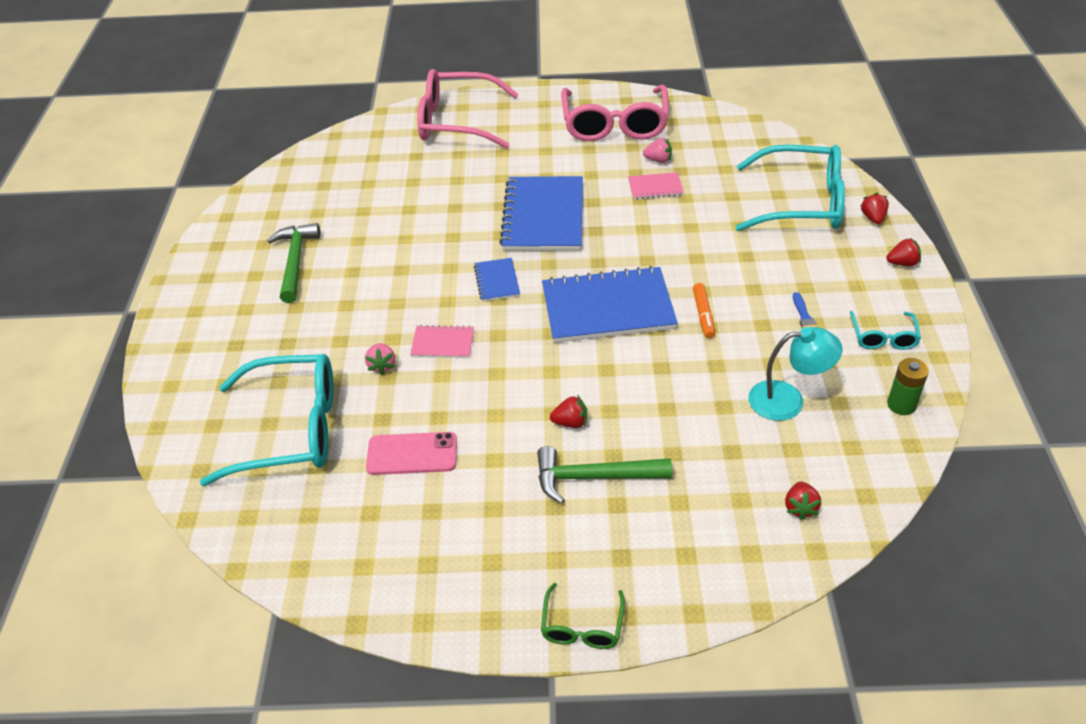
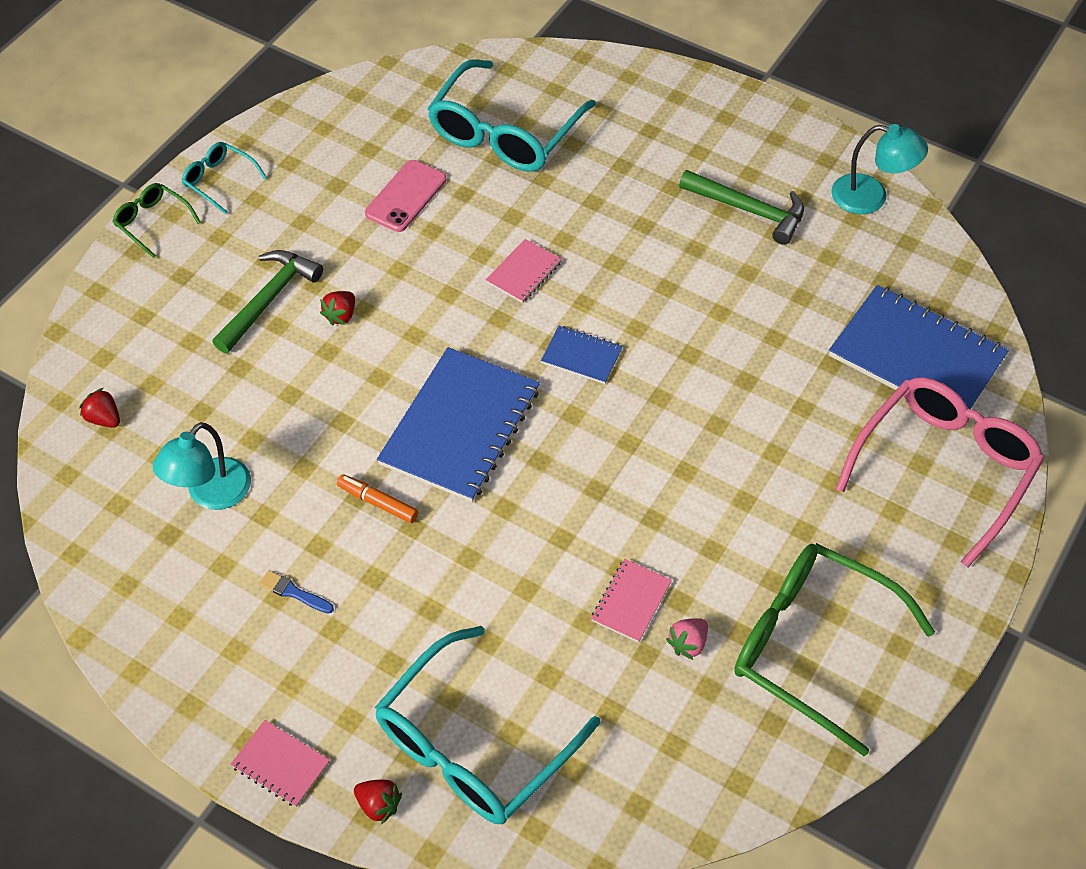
camera: 120 degrees right, 10 degrees up
pink strawberry [365,343,395,375] -> none
blue notebook [499,176,583,251] -> blue notebook moved to [829,285,1009,409]
pink glasses [561,85,669,141] -> green glasses [734,543,935,756]
turquoise glasses [850,311,921,350] -> turquoise glasses moved to [182,142,267,214]
red strawberry [886,238,921,266] -> pink notebook [230,720,330,807]
green battery [887,358,929,415] -> none
none -> turquoise lamp [831,124,928,214]

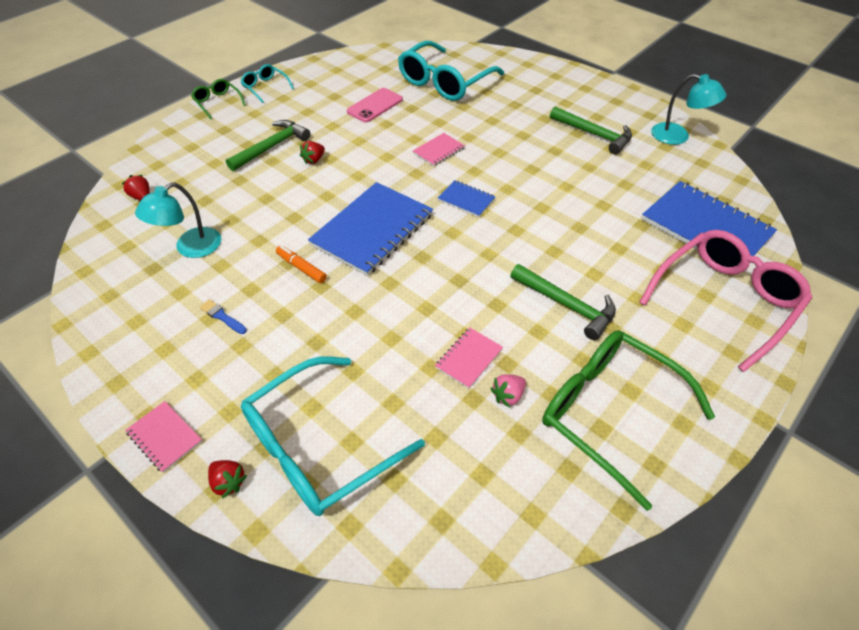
camera: 10 degrees right, 5 degrees down
none -> green hammer [510,264,616,340]

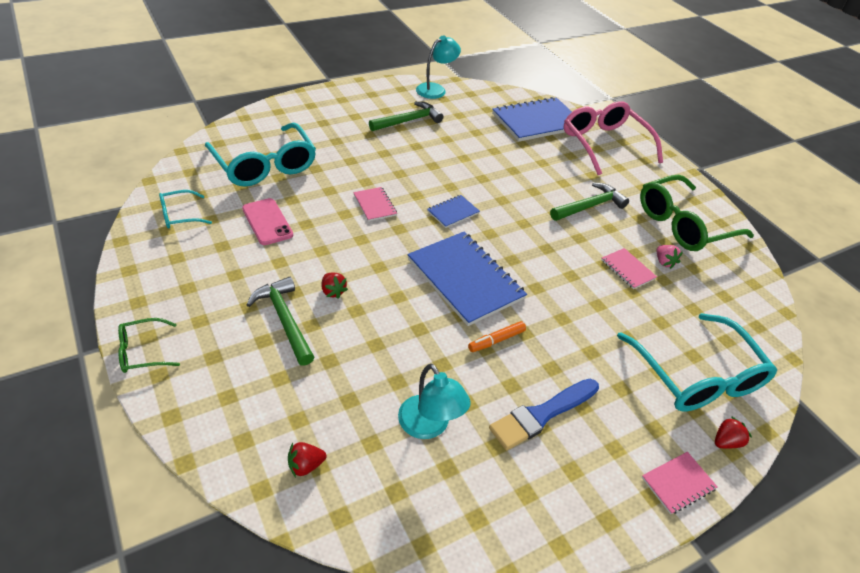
camera: 75 degrees left, 5 degrees down
blue brush [200,299,247,334] -> blue brush [489,379,599,450], size x2.12
turquoise glasses [240,64,294,103] -> turquoise glasses moved to [159,190,212,229]

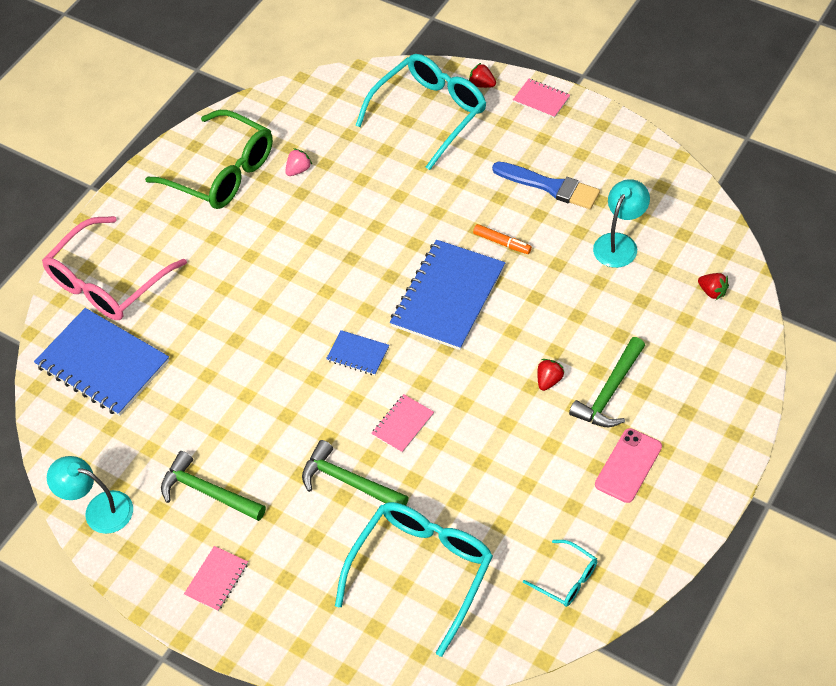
camera: 110 degrees left, 10 degrees up
green glasses [118,318,180,373] -> none
pink phone [242,198,293,245] -> pink phone moved to [595,428,662,503]
green hammer [550,182,629,221] -> green hammer moved to [302,440,409,506]
pink notebook [601,248,657,289] -> pink notebook moved to [184,546,248,611]

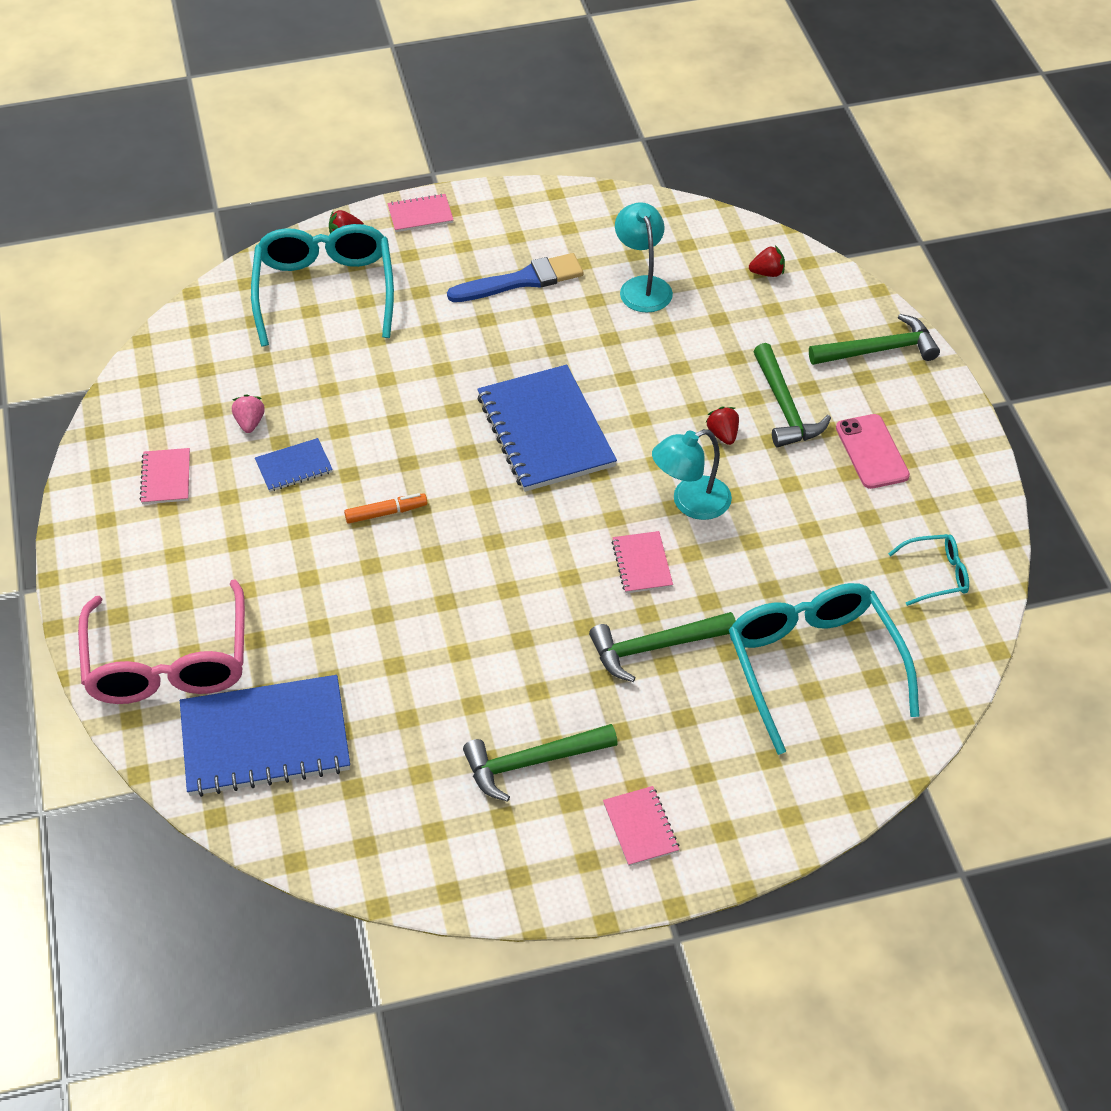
camera: 50 degrees left, 5 degrees down
turquoise lamp [47,456,133,534] -> turquoise lamp moved to [652,429,732,520]
green glasses [145,110,273,209] -> pink notebook [140,448,190,504]
blue notebook [326,330,389,375] -> blue notebook moved to [255,438,333,492]
orange marker [473,224,532,254] -> orange marker moved to [344,493,428,524]
none -> green hammer [809,314,940,365]

